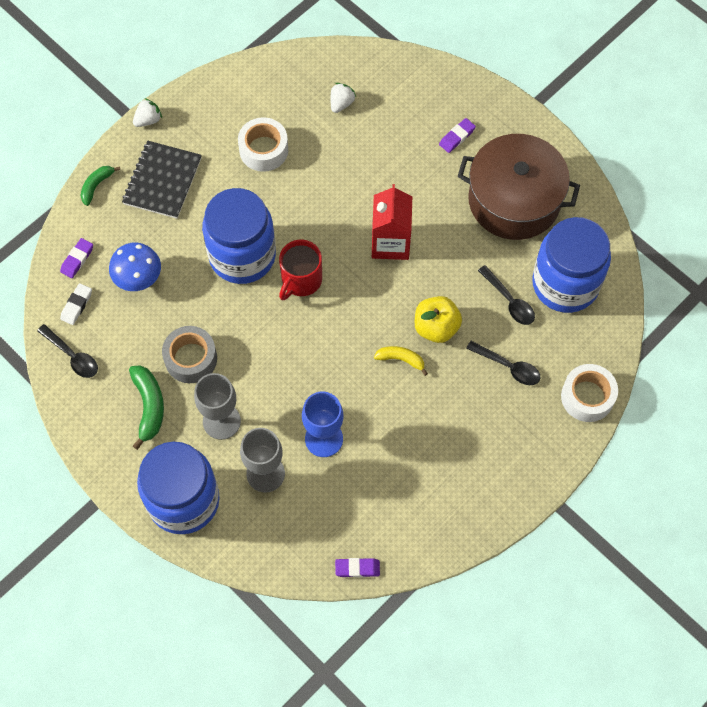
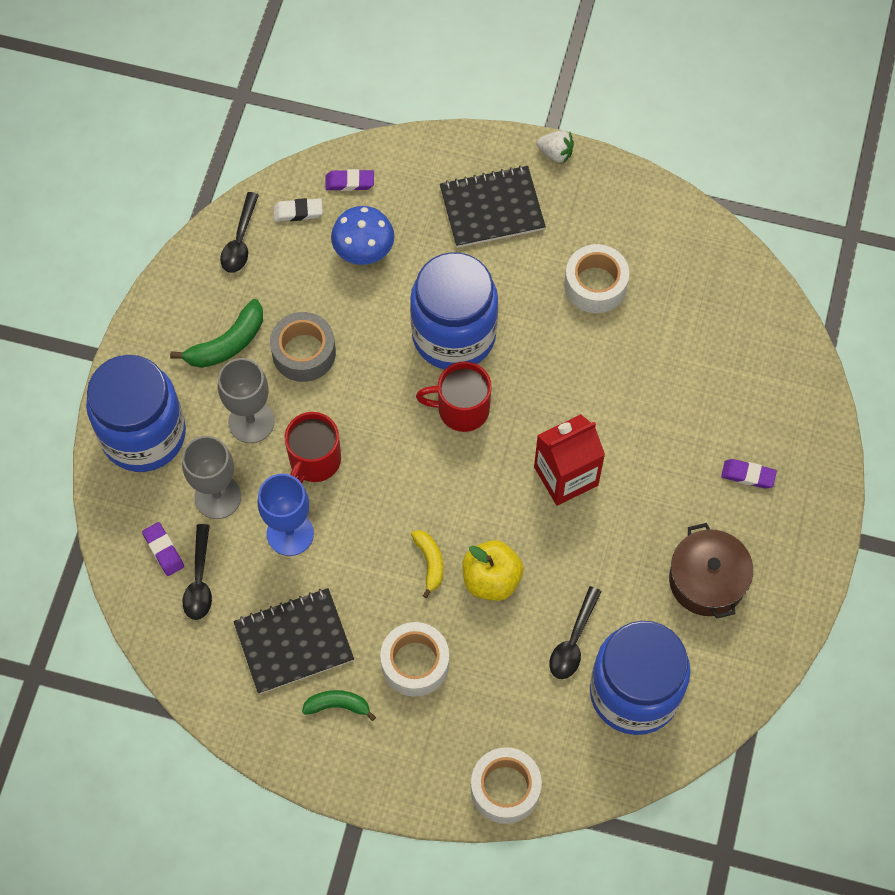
camera: 60 degrees right, 0 degrees up
green banana [81,166,120,206] -> green banana moved to [302,690,376,721]
white strawberry [330,83,356,113] -> none
purple eraser [335,558,380,578] -> purple eraser moved to [142,522,184,576]
brown pot [458,134,580,240] -> brown pot [669,523,753,619], size x0.62
black spoon [466,341,541,385] -> black spoon moved to [182,524,212,620]
none -> black notebook [233,588,354,694]
none -> red mug [284,412,341,484]
none -> white tape [380,622,449,697]

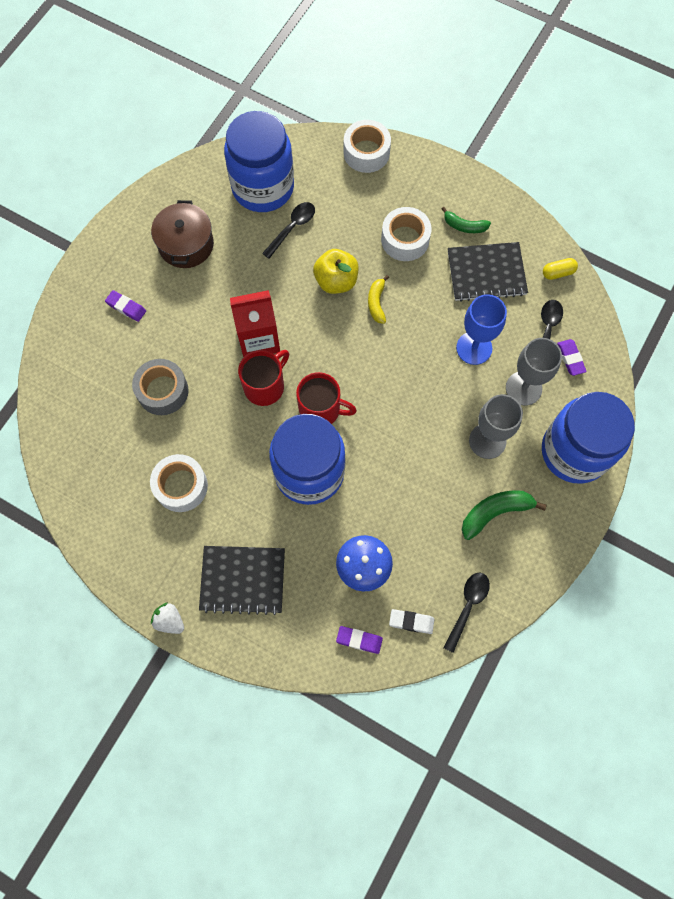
camera: 165 degrees left, 5 degrees up
grey tape [270,312,336,382] -> grey tape moved to [132,359,189,415]
red mug [284,412,341,484] -> red mug moved to [238,350,289,406]
none -> yellow capsule [543,258,578,280]

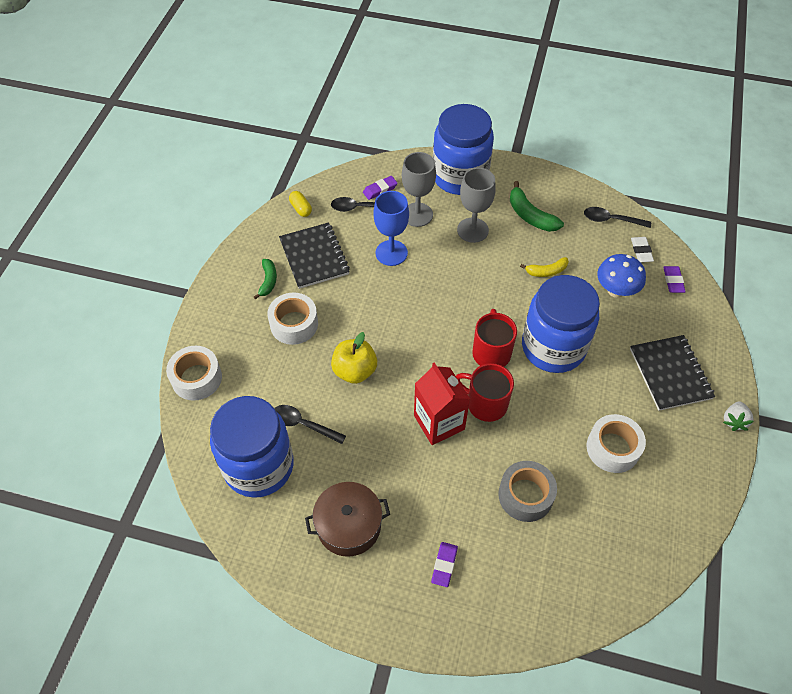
camera: 105 degrees left, 15 degrees down
yellow banana [368,275,389,324] -> yellow banana moved to [520,257,569,277]

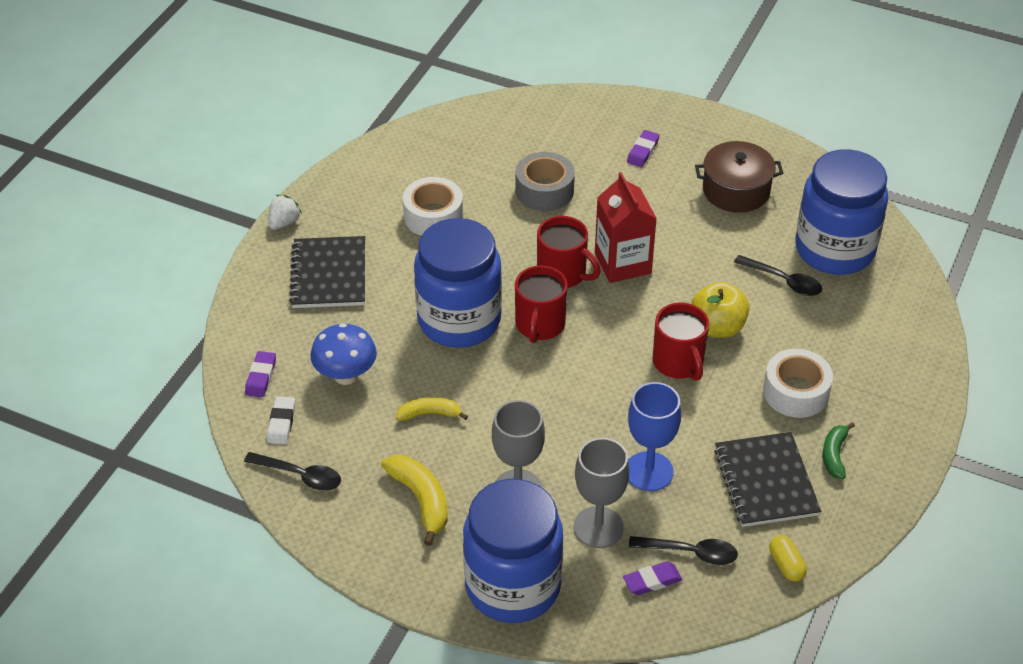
camera: 170 degrees left, 10 degrees down
white tape [166,346,222,401] -> none
green banana [510,181,564,232] -> yellow banana [381,455,448,546]
none -> red mug [653,303,709,381]

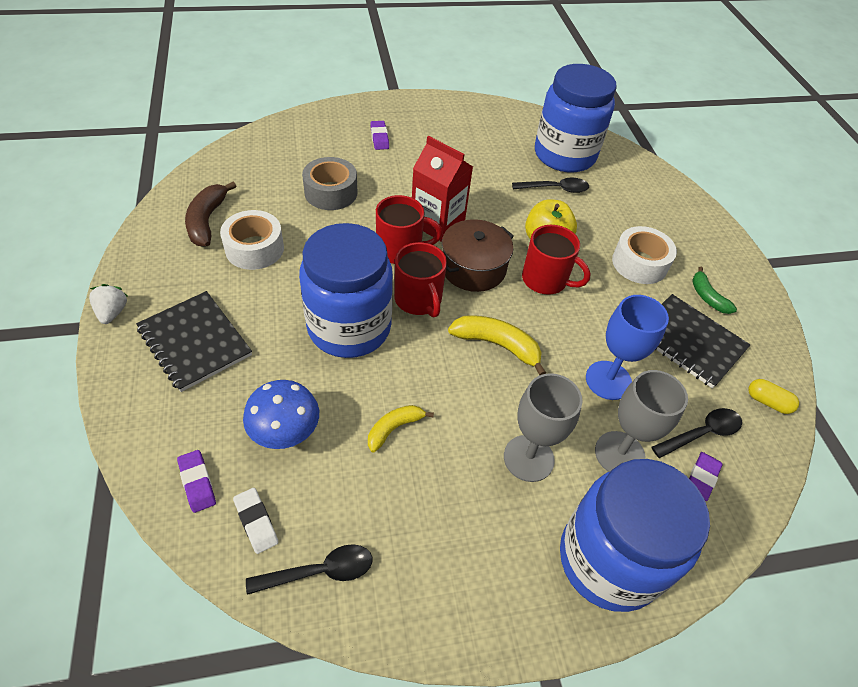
camera: 40 degrees left, 5 degrees up
yellow banana [381,455,448,546] -> yellow banana moved to [448,315,546,375]
brown pot [695,141,783,213] -> brown pot moved to [442,219,514,292]
none -> brown banana [185,181,237,247]

